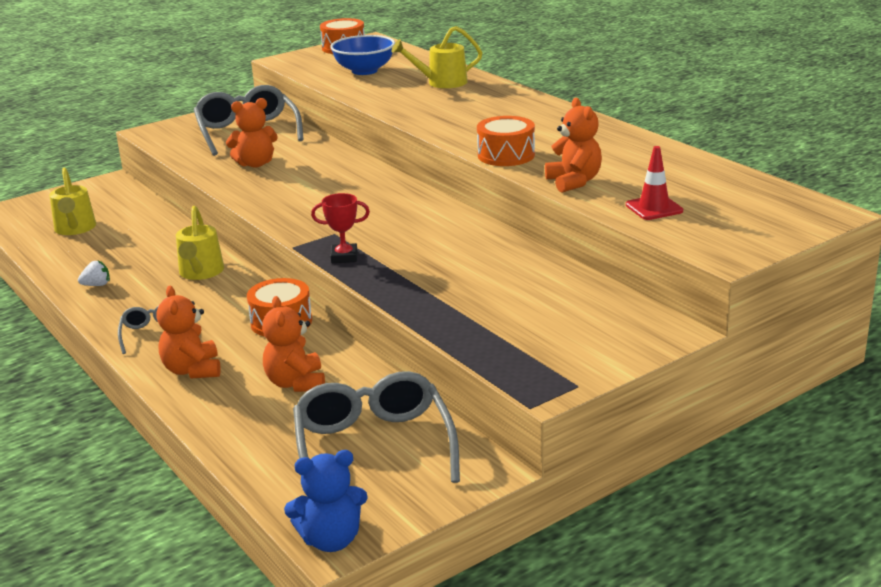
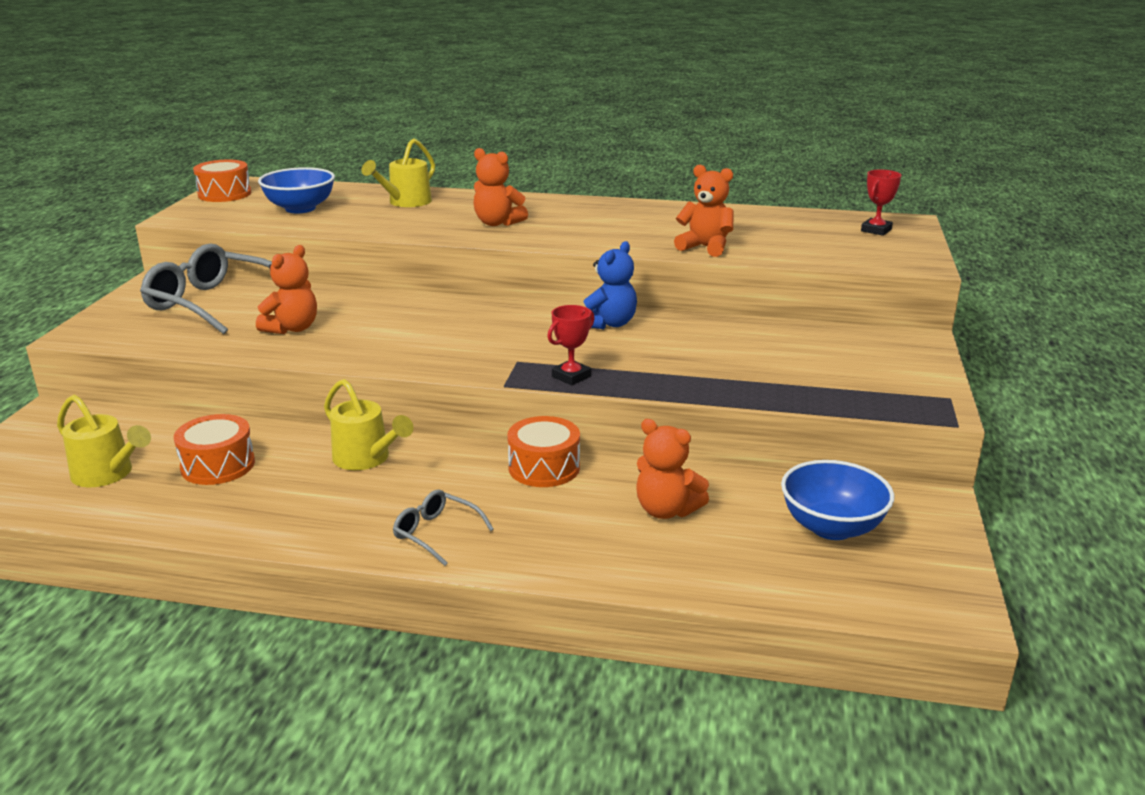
camera: 45 degrees left, 0 degrees up
white strawberry [78,261,110,286] -> none
orange teddy bear [157,286,221,378] -> orange teddy bear moved to [473,148,528,226]
blue teddy bear [284,450,368,552] -> blue teddy bear moved to [583,241,637,329]
grey glasses [293,371,460,483] -> blue bowl [781,460,894,540]
orange drum [477,116,535,166] -> orange drum moved to [174,414,255,485]
red traffic cone [626,146,683,220] -> none
none -> red trophy [861,170,901,236]

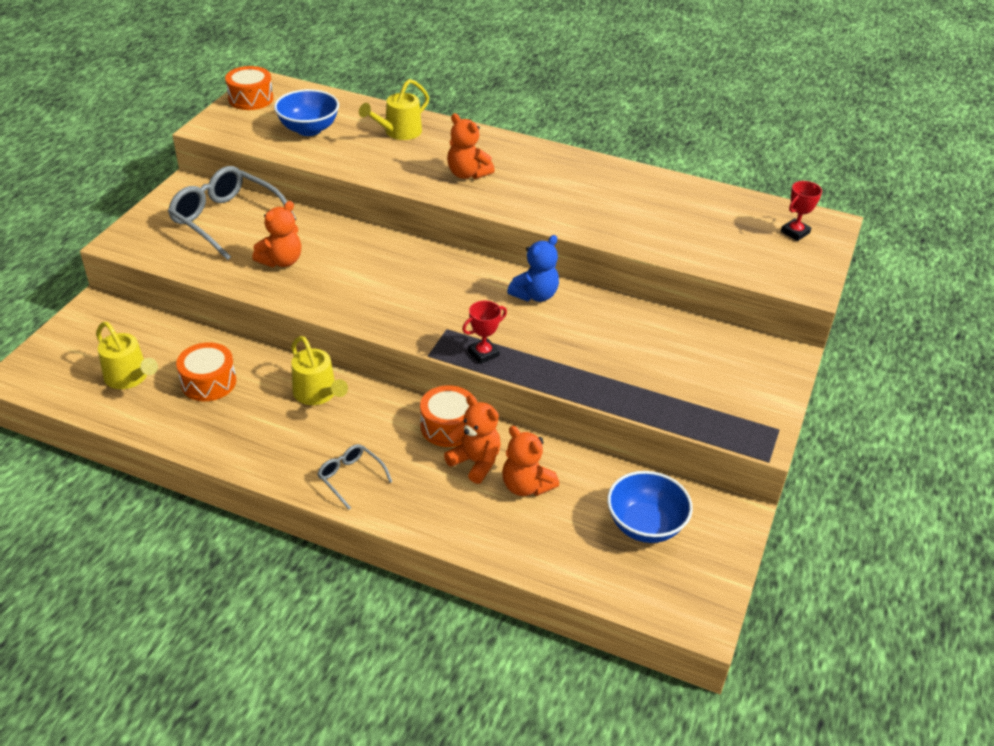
camera: 10 degrees right, 15 degrees up
orange teddy bear [674,165,733,257] -> orange teddy bear moved to [444,395,501,484]

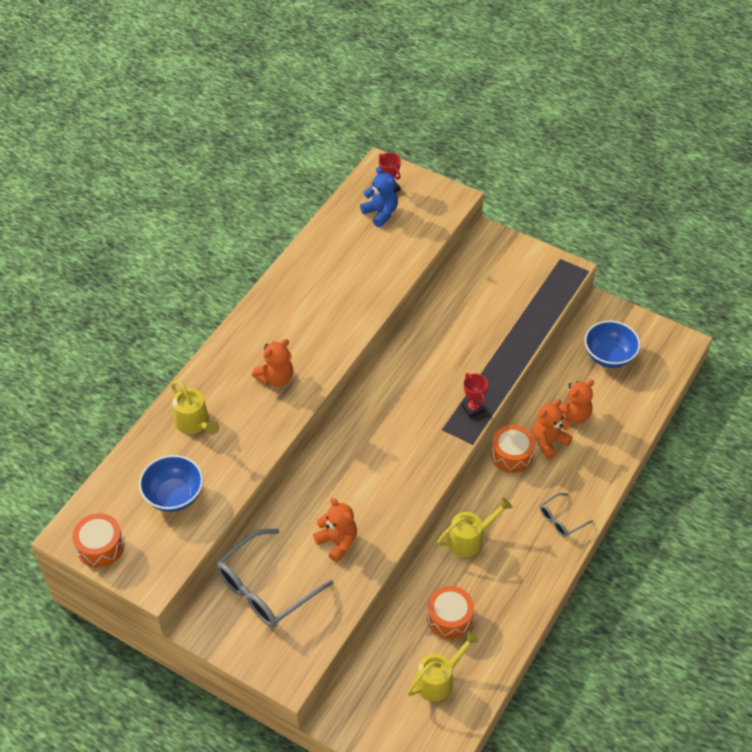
camera: 80 degrees left, 10 degrees up
blue teddy bear [507,235,559,302] -> blue teddy bear moved to [360,167,398,227]

